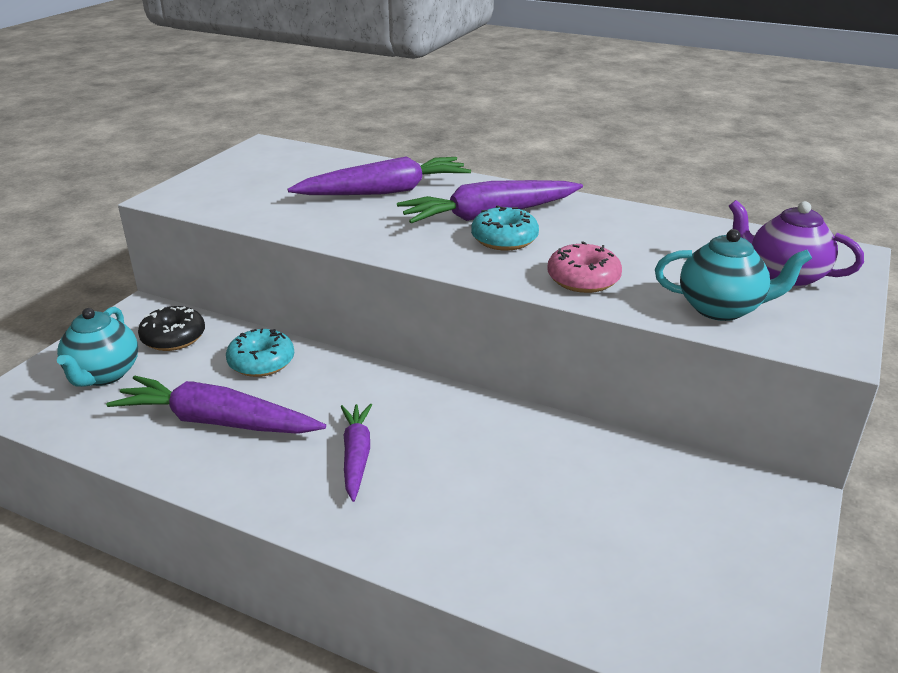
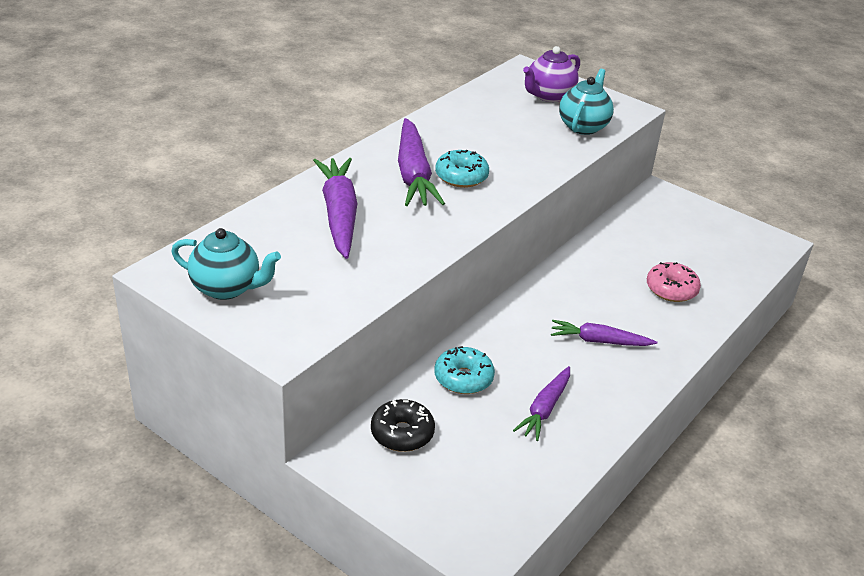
camera: 80 degrees left, 5 degrees up
turquoise teapot [57,307,138,387] -> turquoise teapot moved to [171,228,281,300]
purple carrot [106,376,326,434] -> purple carrot [513,366,570,441], size x0.61
pink donut [547,241,622,293] -> pink donut moved to [647,262,701,302]

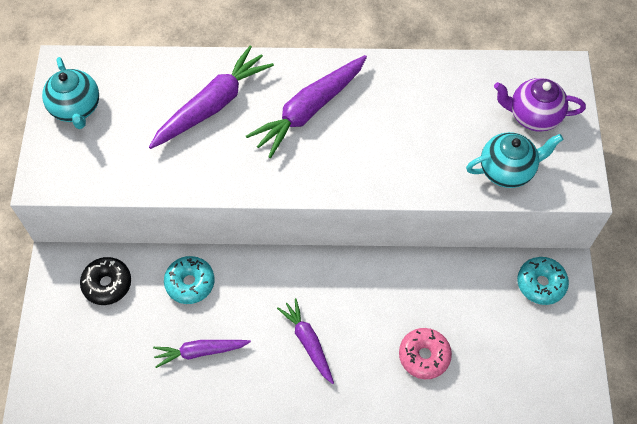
camera: 55 degrees right, 25 degrees up
turquoise donut [435,150,489,188] -> turquoise donut moved to [517,257,569,305]

